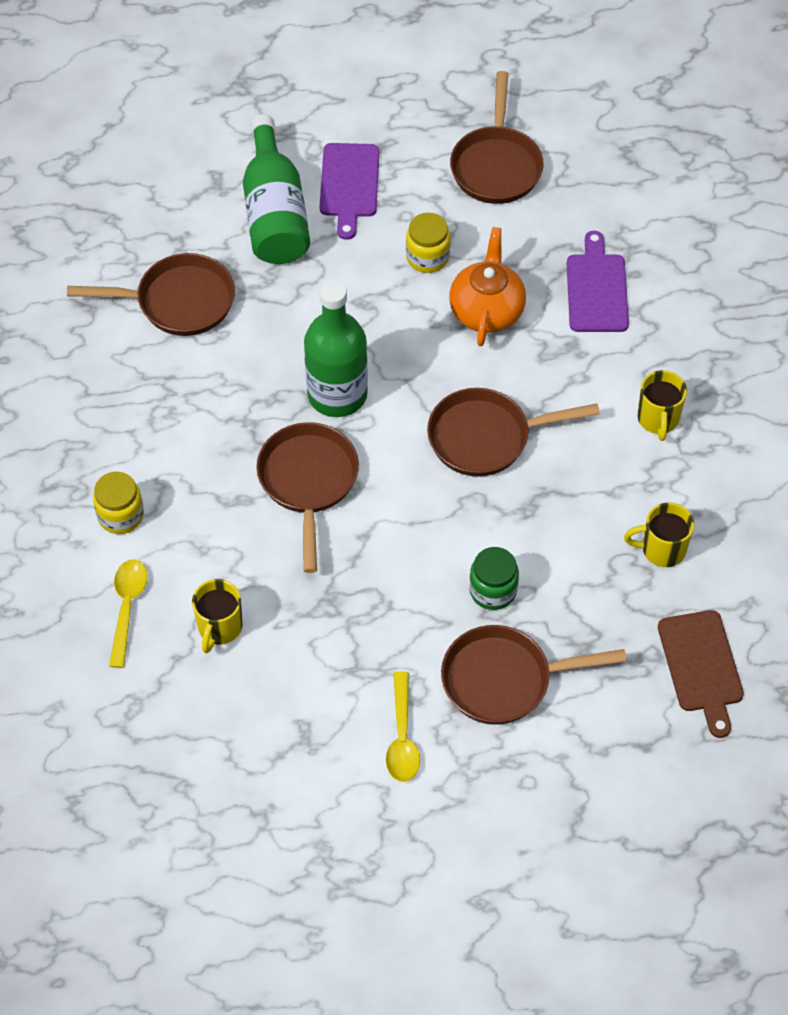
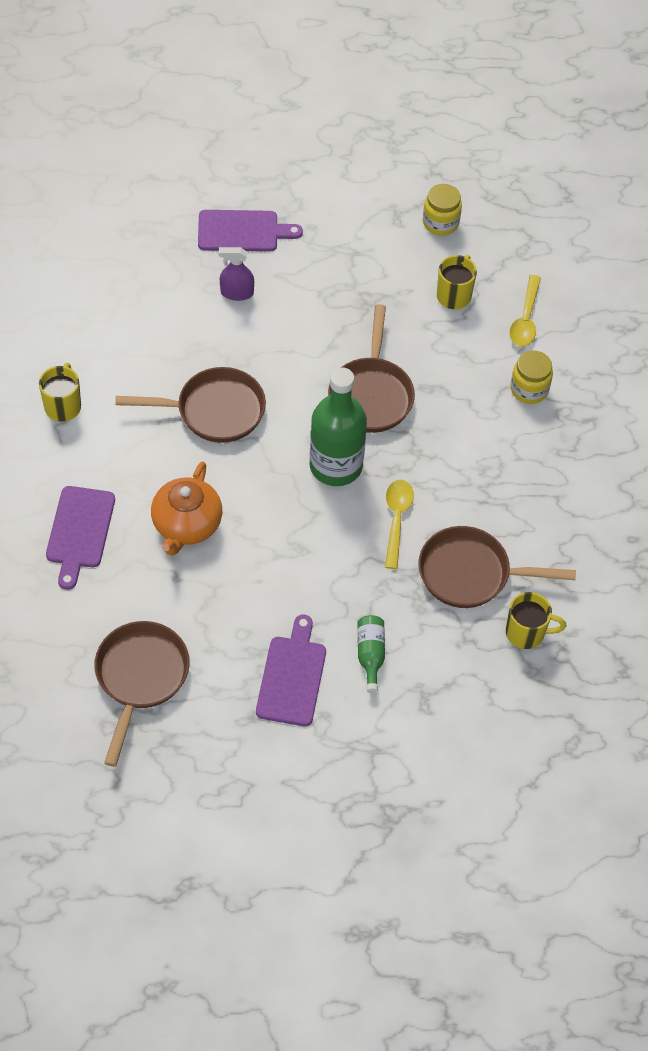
camera: 175 degrees left, 0 degrees up
green bottle [243,114,310,264] -> green bottle [357,615,385,693], size x0.47
yellow spoon [386,671,420,782] -> yellow spoon moved to [385,480,414,569]
yellow jar [406,213,450,273] -> yellow jar moved to [423,184,462,236]
brown pan [441,625,627,725] -> purple cutting board [198,210,303,252]
green jar [469,547,519,610] -> purple spray bottle [218,247,254,301]
yellow mug [624,502,694,567] -> yellow mug moved to [506,592,566,649]
brown cutting board [658,610,744,738] -> none

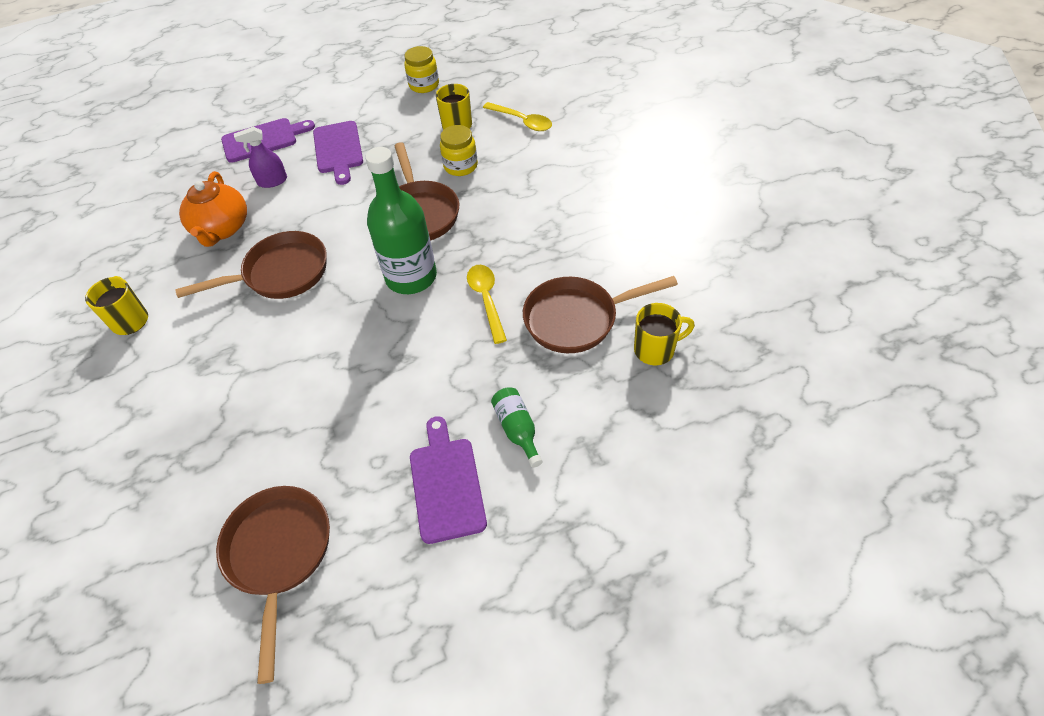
camera: 15 degrees left, 5 degrees down
purple cutting board [46,486,115,590] -> purple cutting board moved to [313,121,363,185]
orange teapot [151,461,222,556] -> orange teapot moved to [179,171,247,247]
yellow spoon [509,275,541,347] -> yellow spoon turned 45 degrees counterclockwise [483,102,552,131]
yellow jar [510,351,553,404] -> yellow jar moved to [440,125,478,176]

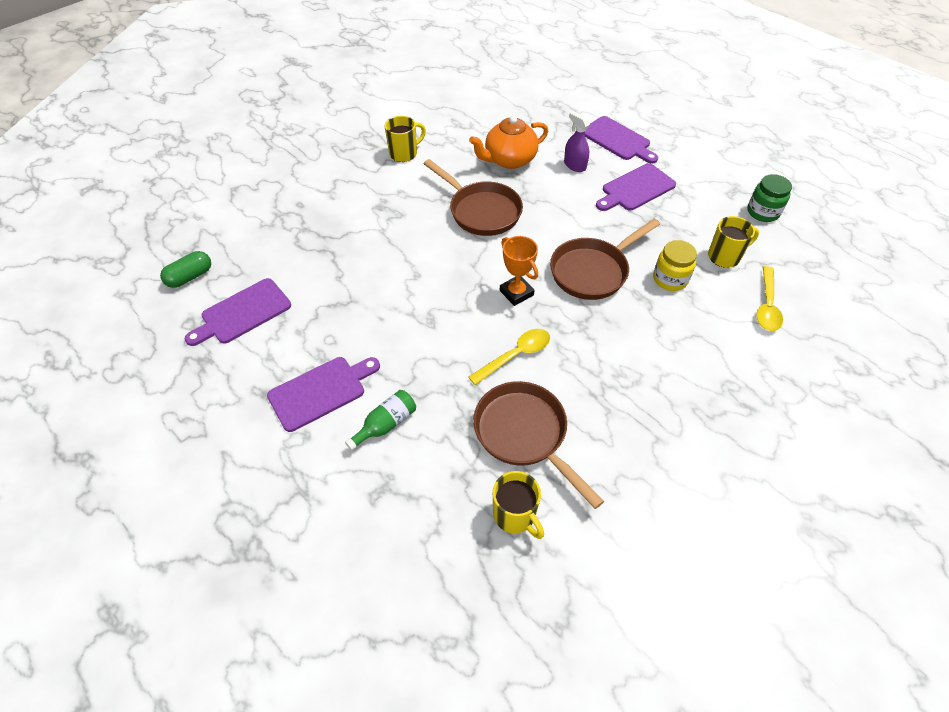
camera: 65 degrees right, 0 degrees up
brown pan [216,486,330,684] -> purple cutting board [184,278,291,346]
green bottle [365,147,437,294] -> orange trophy [500,236,538,306]
yellow jar [404,46,439,93] -> green jar [747,174,792,222]
none -> green capsule [160,251,211,288]

